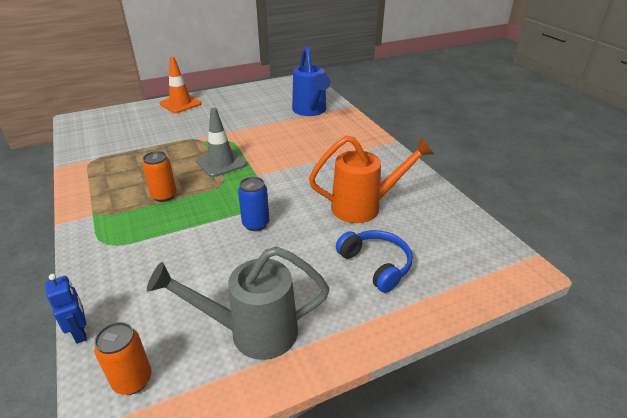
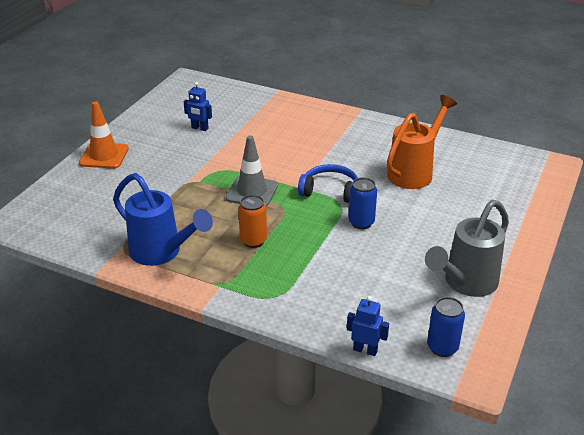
camera: 40 degrees left, 0 degrees up
orange can [94,322,152,395] -> blue can [427,297,465,357]
blue watering can [292,47,330,116] -> blue watering can moved to [113,173,213,266]
blue headphones [336,230,413,293] -> blue headphones moved to [298,164,358,203]
none -> blue robot [184,82,212,131]

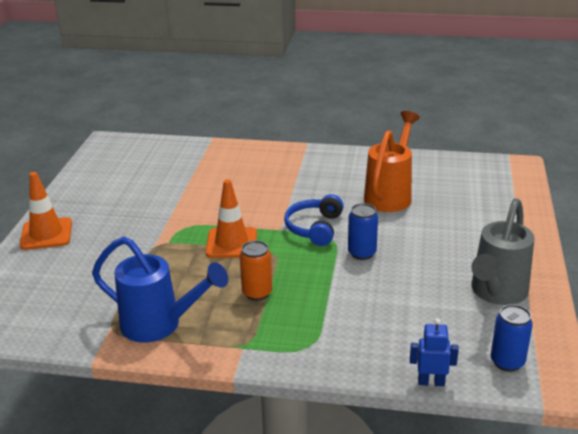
camera: 15 degrees left, 5 degrees down
blue robot [184,82,212,131] -> none
grey traffic cone [226,136,278,207] -> orange traffic cone [206,179,257,258]
blue headphones [298,164,358,203] -> blue headphones turned 75 degrees counterclockwise [284,194,344,246]

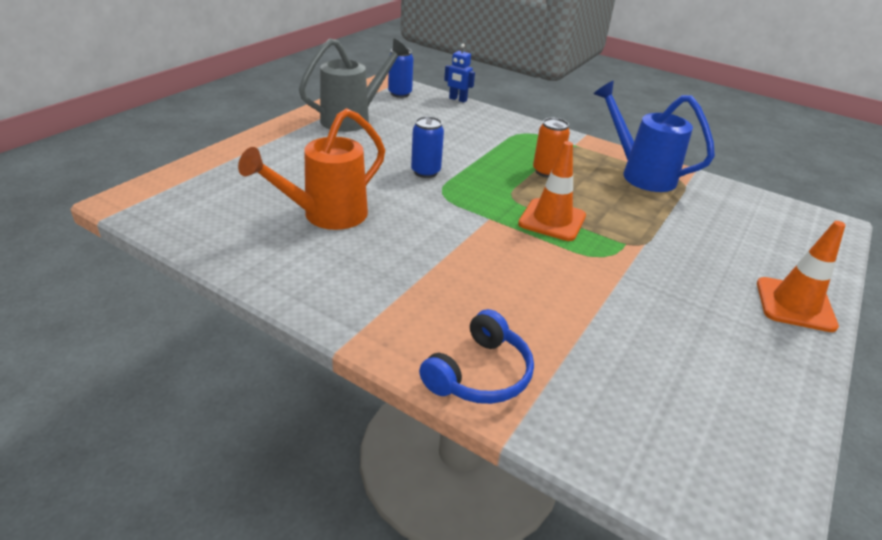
camera: 160 degrees left, 5 degrees up
blue headphones [284,194,344,246] -> blue headphones moved to [419,309,534,404]

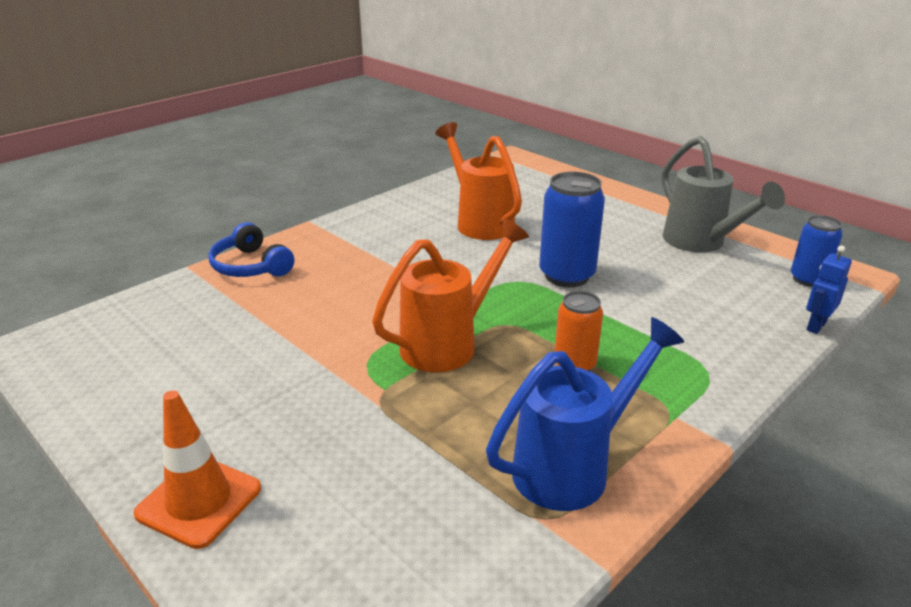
camera: 105 degrees right, 5 degrees down
blue can [411,116,444,178] -> blue can [539,172,605,287], size x1.60
orange traffic cone [518,141,586,241] -> orange watering can [372,218,529,372]

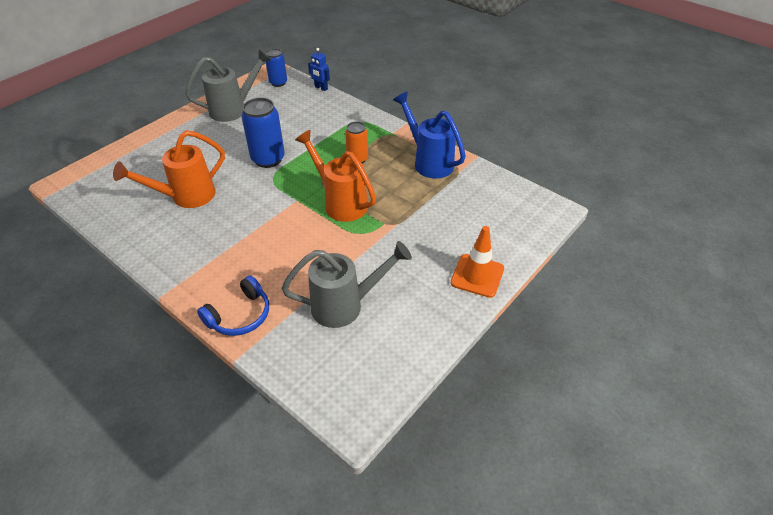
camera: 95 degrees left, 15 degrees up
none -> grey watering can [281,241,412,328]

